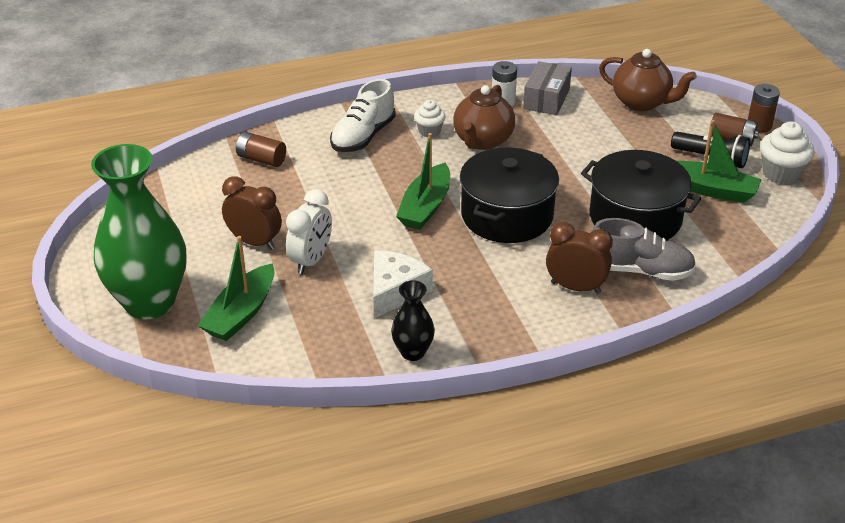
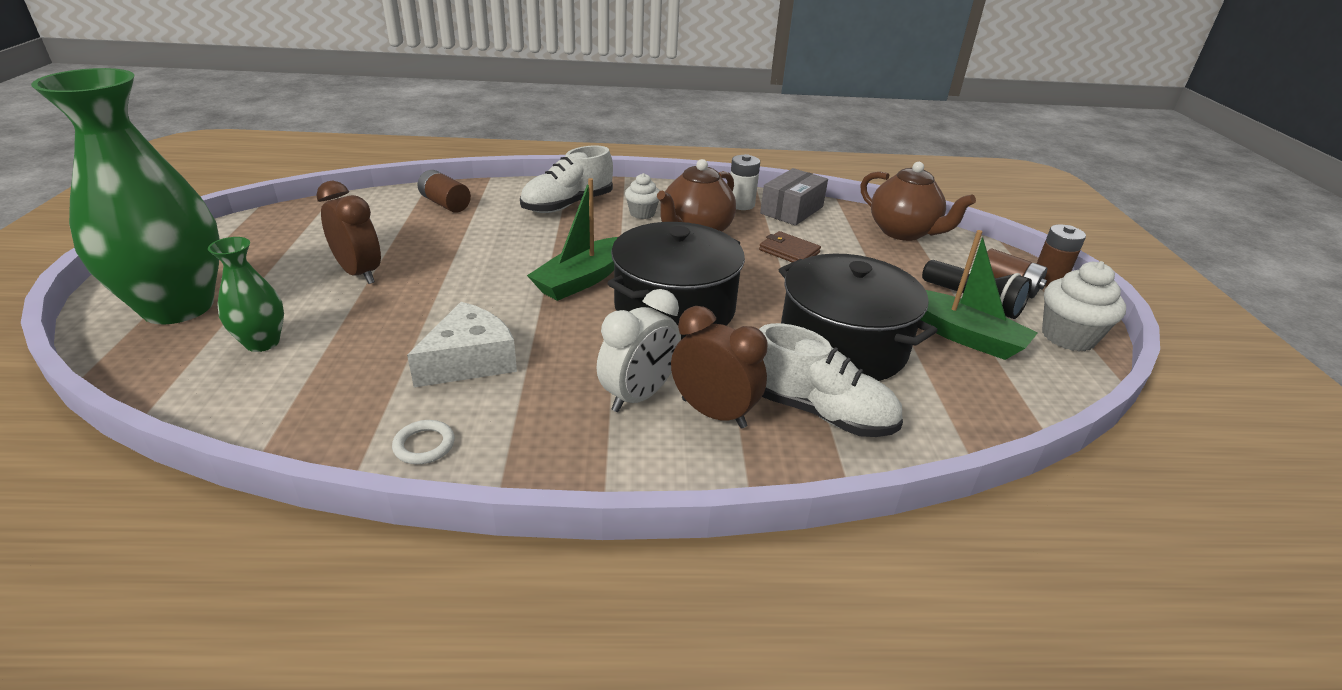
camera: 15 degrees right, 5 degrees down
green boat [198,236,275,341] -> green vase [208,237,284,352]
white clock [286,189,332,274] -> white clock moved to [597,289,681,412]
black vase [391,280,435,361] -> white ring [392,420,455,464]
grey shoe [591,218,696,281] -> white shoe [759,323,903,437]
none -> brown wallet [759,231,821,262]

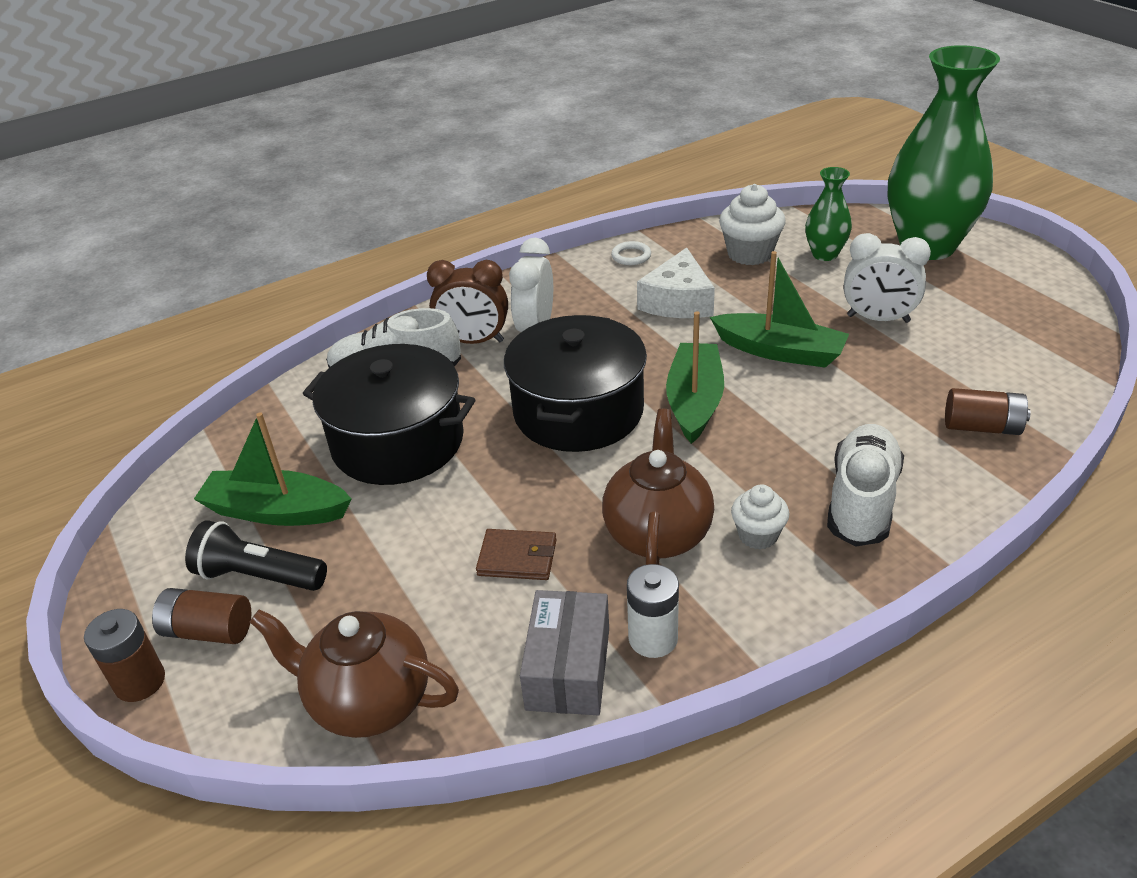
camera: 155 degrees right, 5 degrees up
brown clock [316,181,381,284] -> white clock [844,233,931,323]
white cupcake [1042,261,1126,351] -> white cupcake moved to [719,184,785,265]
none -> green boat [710,251,849,368]

